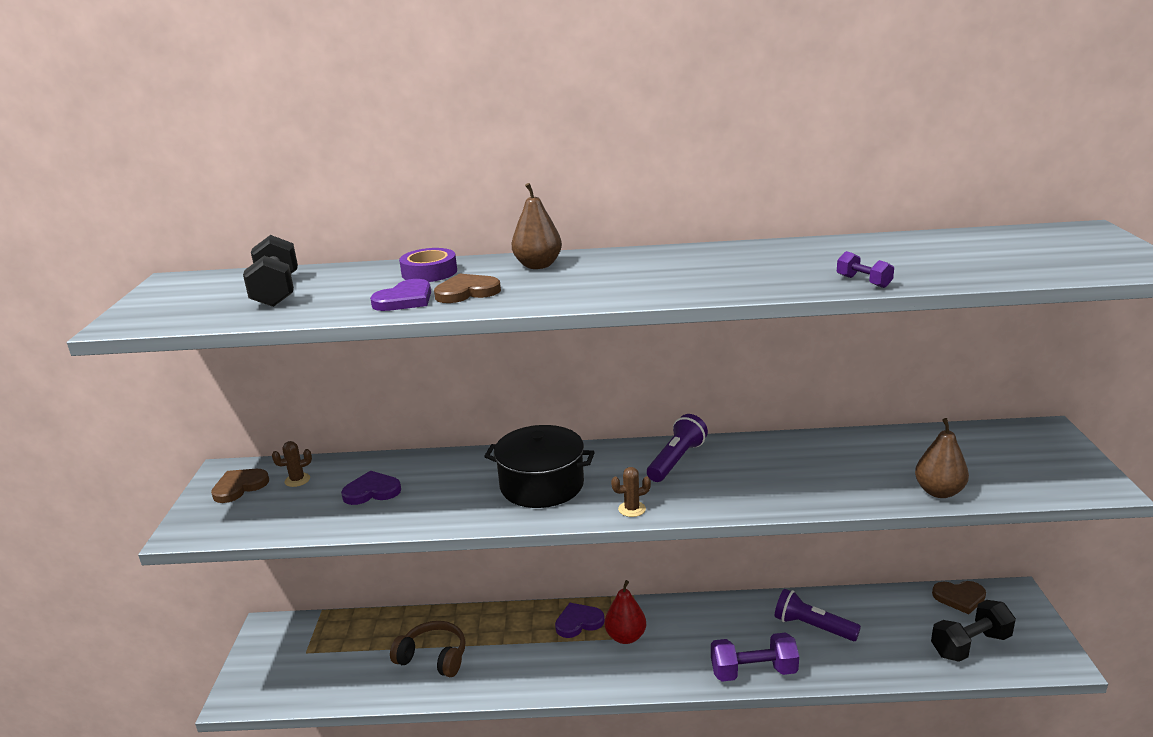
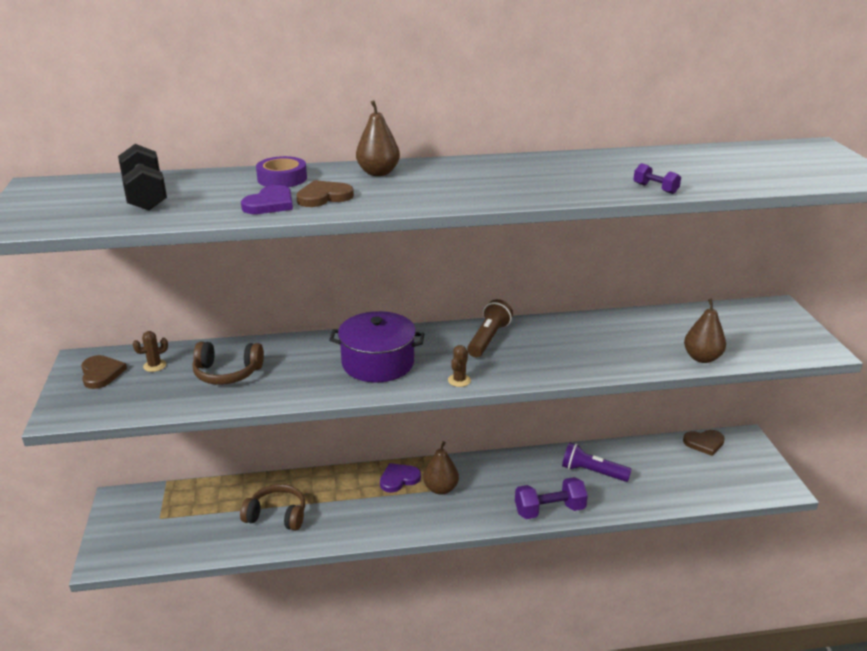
camera: 10 degrees left, 5 degrees up
brown heart [211,469,269,503] -> brown heart turned 120 degrees clockwise [81,355,127,389]
purple heart [341,471,401,505] -> brown headphones [192,342,264,385]
black pot [484,425,595,508] -> purple pot [329,311,424,382]
red pear [605,580,646,644] -> brown pear [423,441,459,495]
brown cactus [611,467,651,517] -> brown cactus turned 45 degrees counterclockwise [448,345,471,387]
purple flashlight [647,414,708,482] -> brown flashlight [467,299,513,357]
black dumbbell [931,600,1016,662] -> none

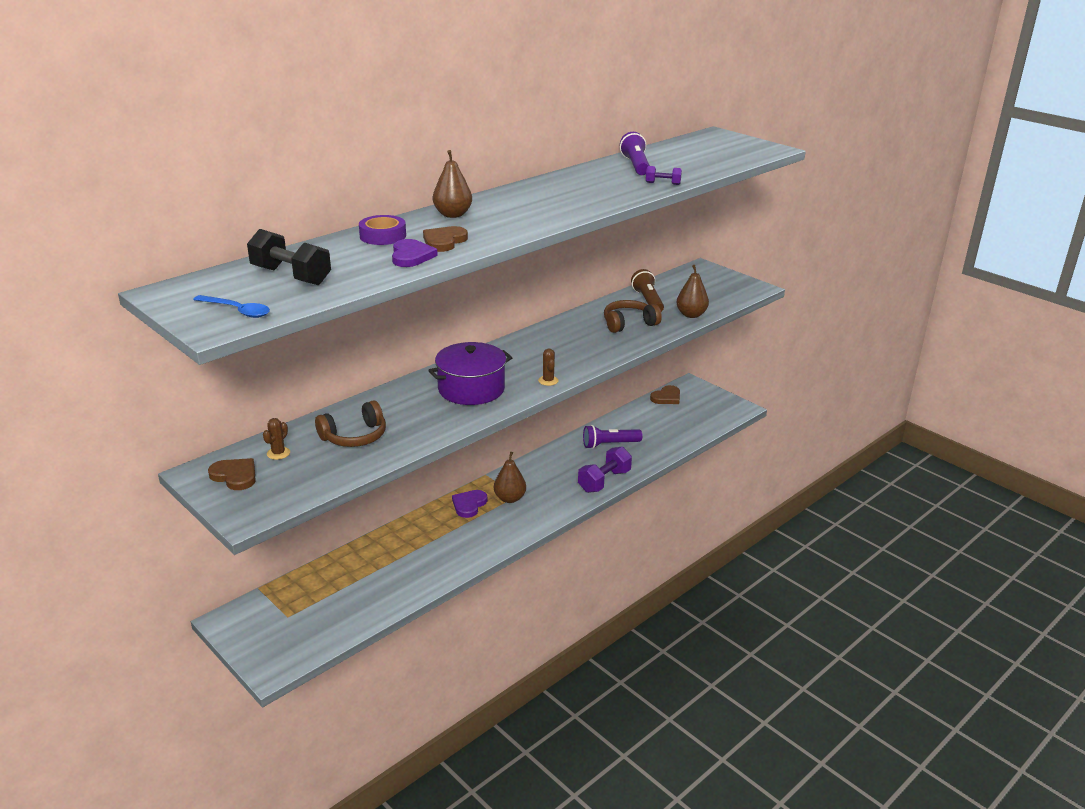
camera: 35 degrees left, 0 degrees up
brown headphones [240,484,305,531] -> brown headphones moved to [604,300,662,333]
brown flashlight [467,299,513,357] -> brown flashlight moved to [631,269,664,312]
none -> blue spoon [193,295,270,318]
none -> purple flashlight [620,132,650,175]

